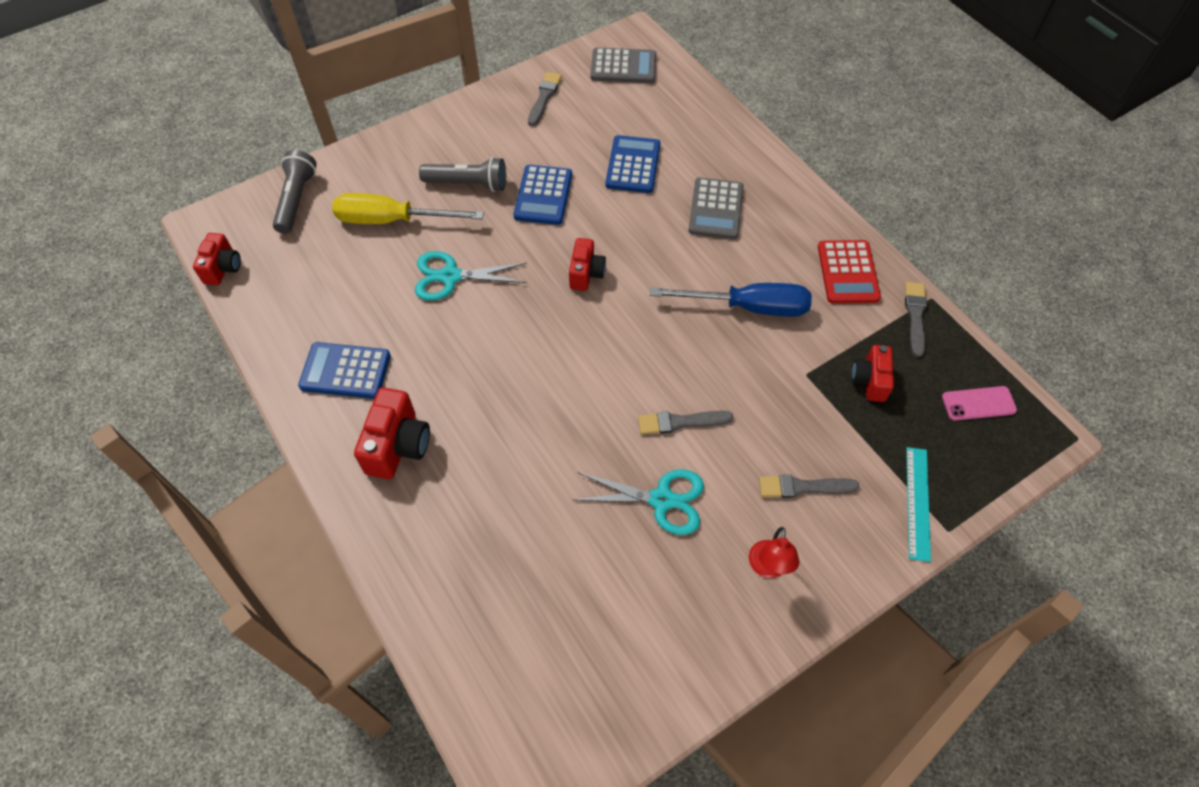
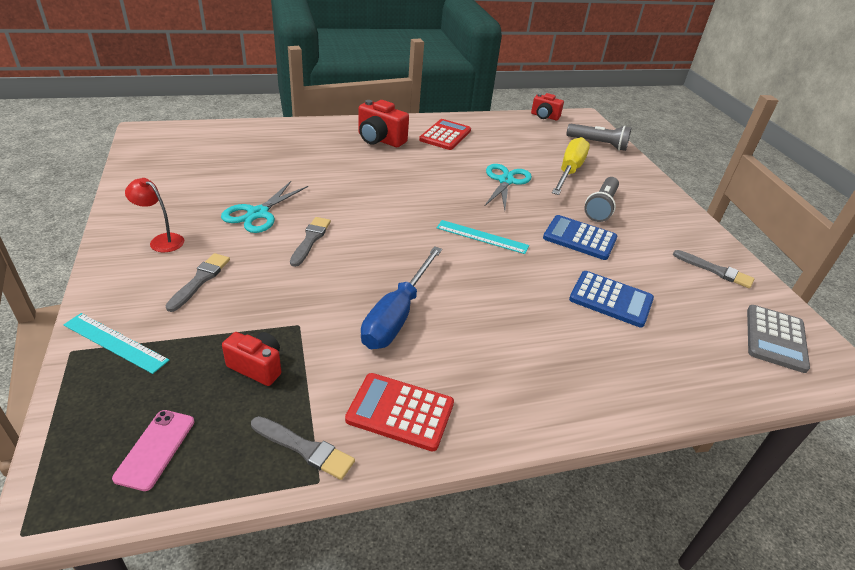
camera: 105 degrees right, 20 degrees down
blue calculator [298,342,391,399] -> red calculator [419,119,471,150]
red camera [569,238,606,291] -> turquoise ruler [437,220,529,254]
grey calculator [688,177,743,239] -> none

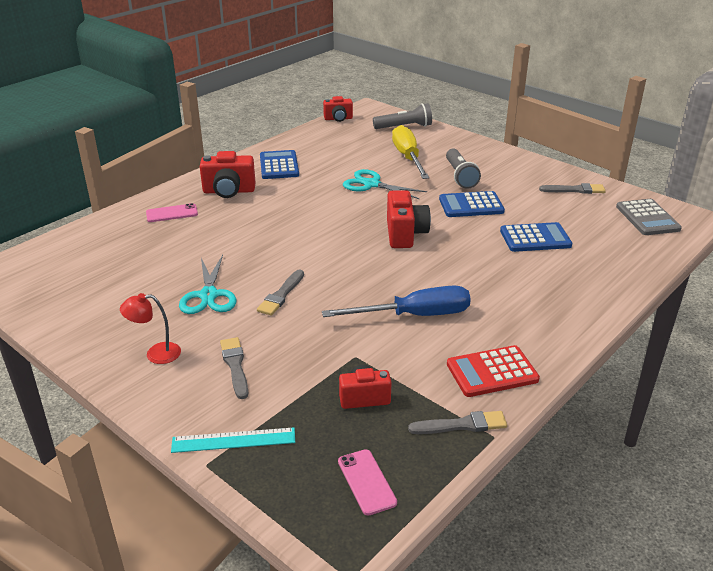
camera: 30 degrees left, 5 degrees down
grey brush [290,217,331,267] -> grey brush turned 135 degrees counterclockwise [257,270,304,316]
blue screwdriver [361,246,442,349] -> blue screwdriver turned 90 degrees counterclockwise [322,286,471,317]
red calculator [419,119,471,150] -> blue calculator [260,150,299,179]
turquoise ruler [437,220,529,254] -> red camera [387,190,431,248]
turquoise scissors [485,164,532,210] -> turquoise scissors turned 45 degrees counterclockwise [343,169,427,200]
none -> pink phone [146,203,198,222]

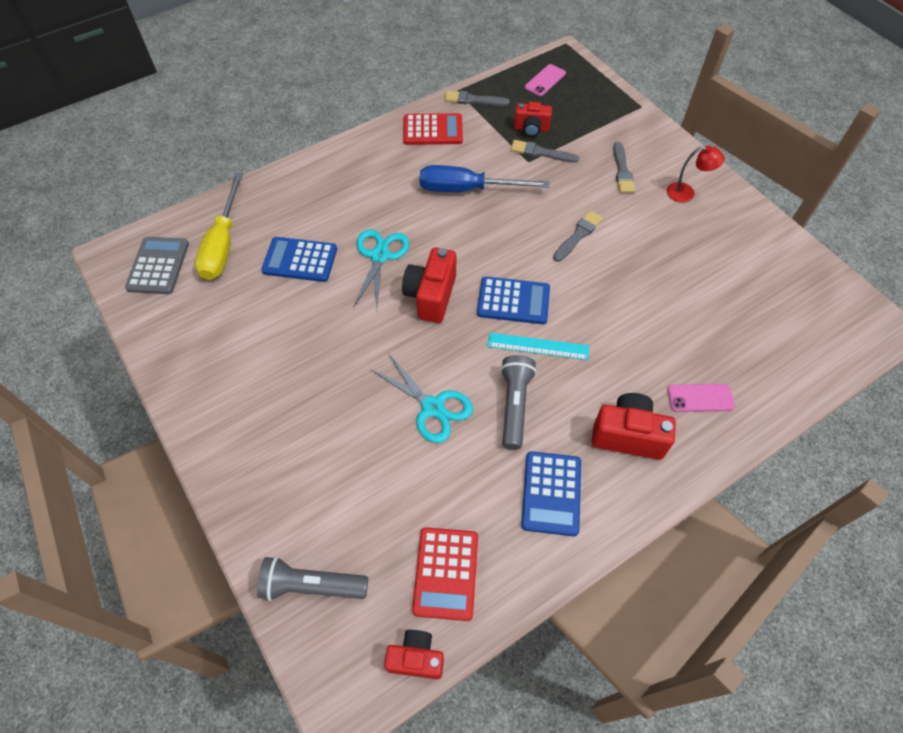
camera: 165 degrees left, 25 degrees up
turquoise ruler [171,427,295,453] -> turquoise ruler moved to [488,333,589,360]
turquoise scissors [179,255,237,314] -> turquoise scissors moved to [353,229,410,309]
pink phone [338,449,397,515] -> pink phone turned 45 degrees clockwise [525,64,566,96]
yellow screwdriver [392,125,429,179] -> yellow screwdriver moved to [195,173,243,280]
blue calculator [439,191,505,217] -> blue calculator moved to [477,277,550,324]
grey flashlight [446,148,481,189] -> grey flashlight moved to [500,355,537,450]
grey brush [539,183,606,194] -> grey brush moved to [510,140,579,163]
none -> red calculator [412,527,478,621]

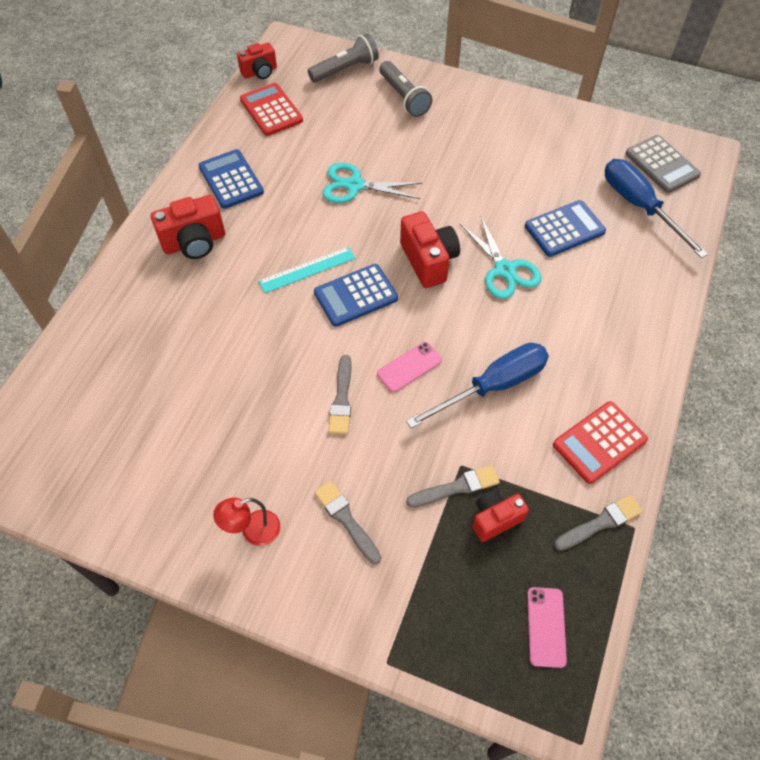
camera: 145 degrees right, 0 degrees up
yellow screwdriver [195,173,243,280] -> blue screwdriver [605,159,708,258]
grey flashlight [500,355,537,450] -> grey flashlight moved to [379,61,432,117]
pink phone [667,384,735,412] -> pink phone moved to [377,342,442,392]

